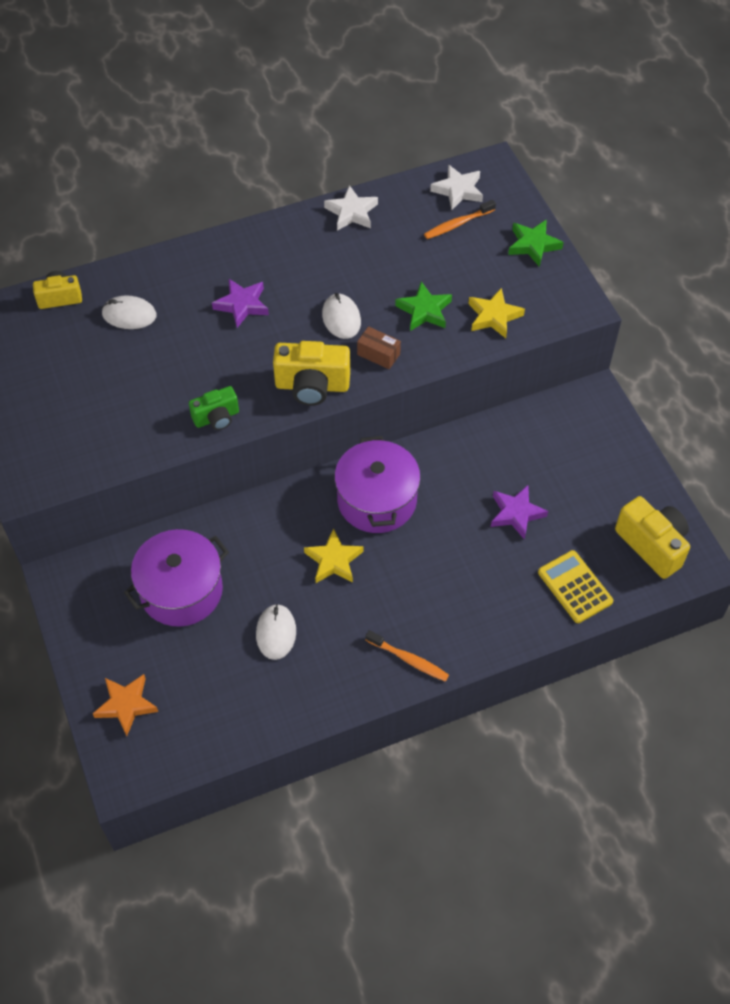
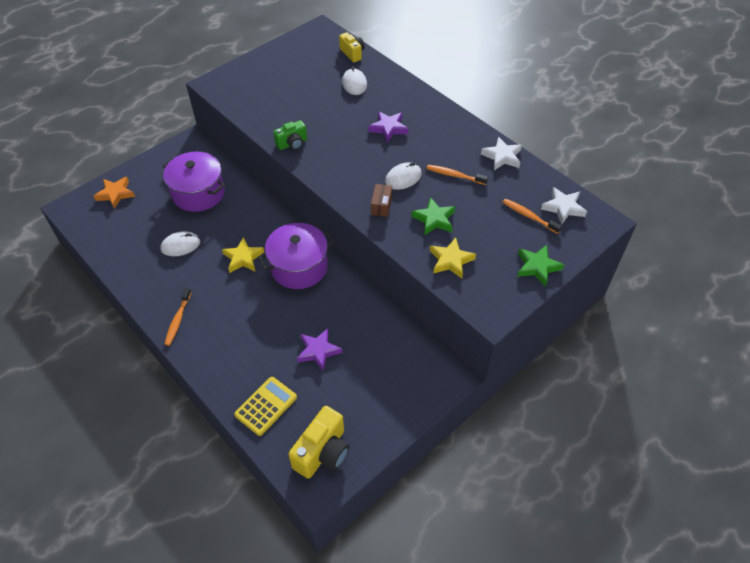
camera: 70 degrees right, 5 degrees down
green camera [189,386,239,430] -> green camera turned 75 degrees counterclockwise [273,120,307,150]
yellow camera [273,341,350,406] -> none
none -> orange toothbrush [427,165,488,185]

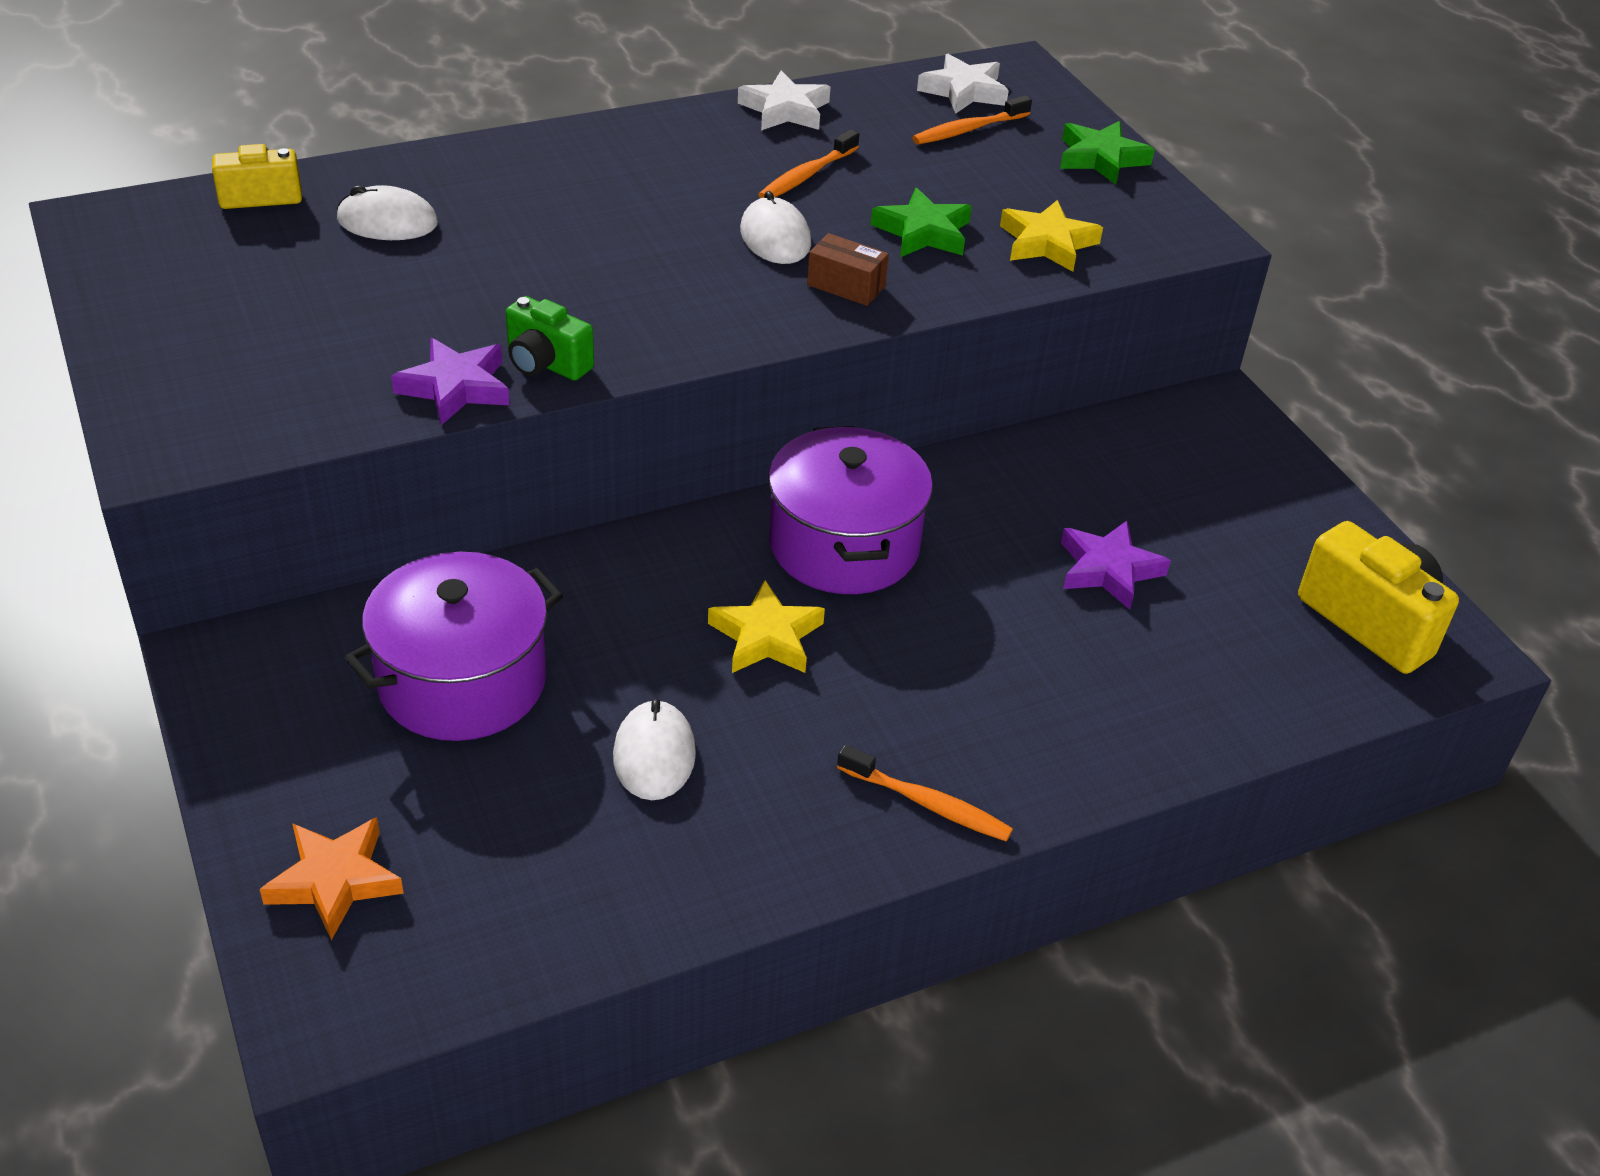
camera: 75 degrees left, 10 degrees down
yellow calculator [234,377,297,436] -> none
green camera [273,120,307,150] -> green camera turned 135 degrees clockwise [506,296,594,381]
purple star [368,111,409,143] -> purple star moved to [391,338,510,425]

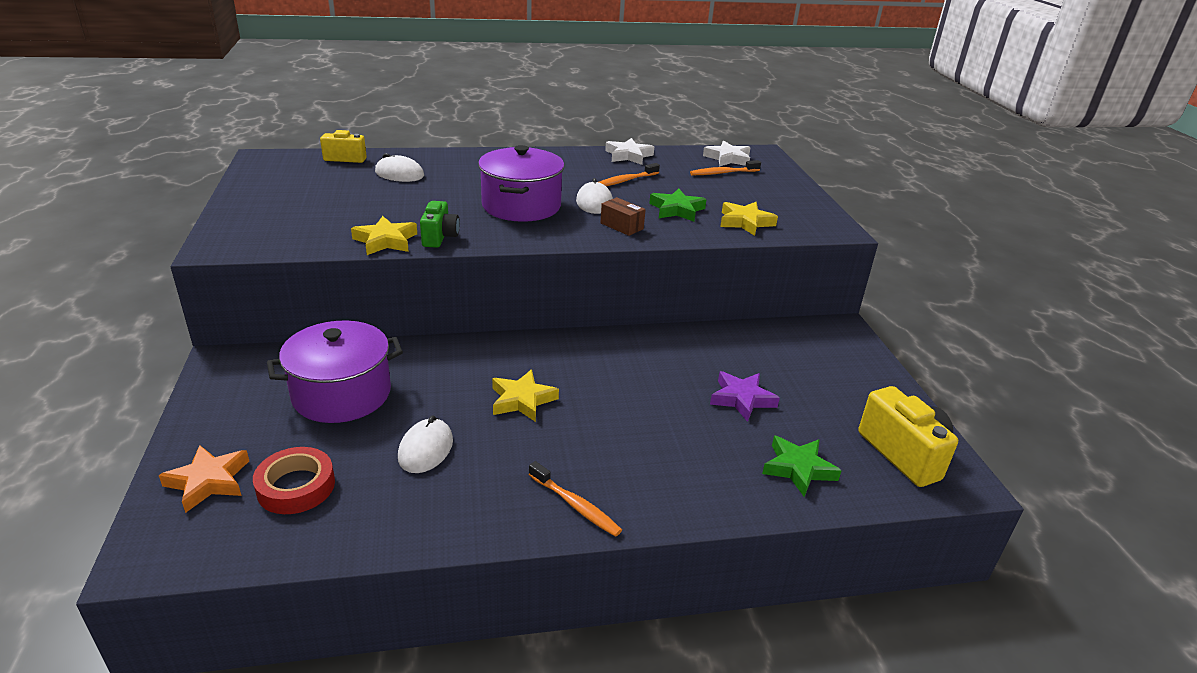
camera: 15 degrees right, 10 degrees down
purple star [391,338,510,425] -> yellow star [351,216,417,255]
green camera [506,296,594,381] -> green camera turned 135 degrees counterclockwise [420,201,460,248]
purple pot [768,426,933,594] -> purple pot moved to [478,145,564,222]
green star [1060,121,1155,185] -> green star moved to [762,435,842,497]
none -> red tape [253,447,335,514]

